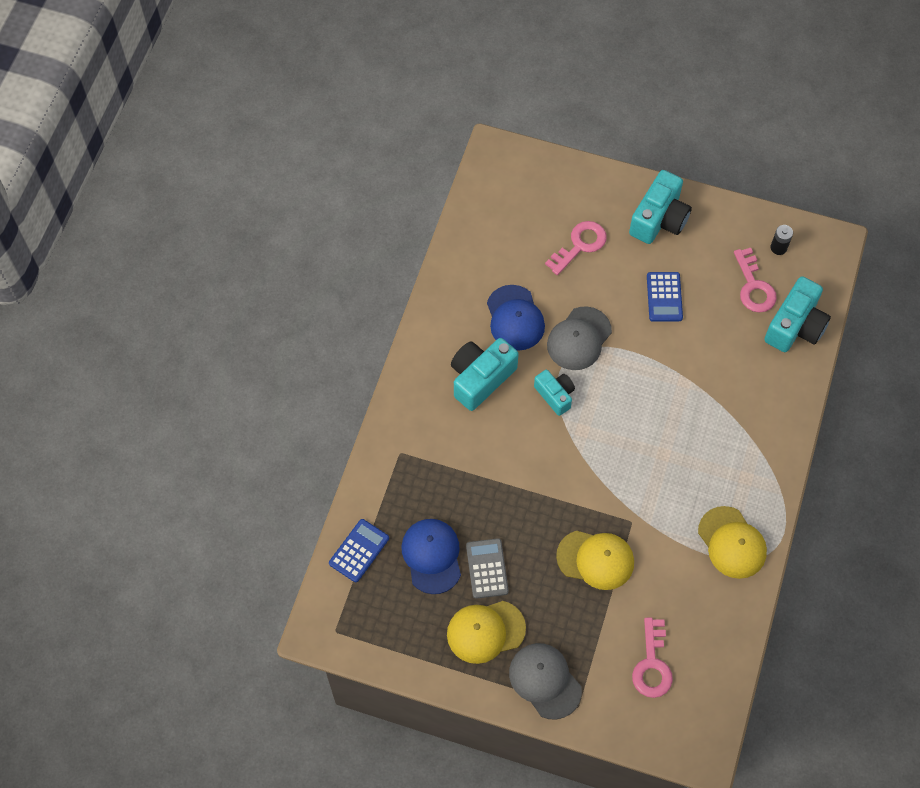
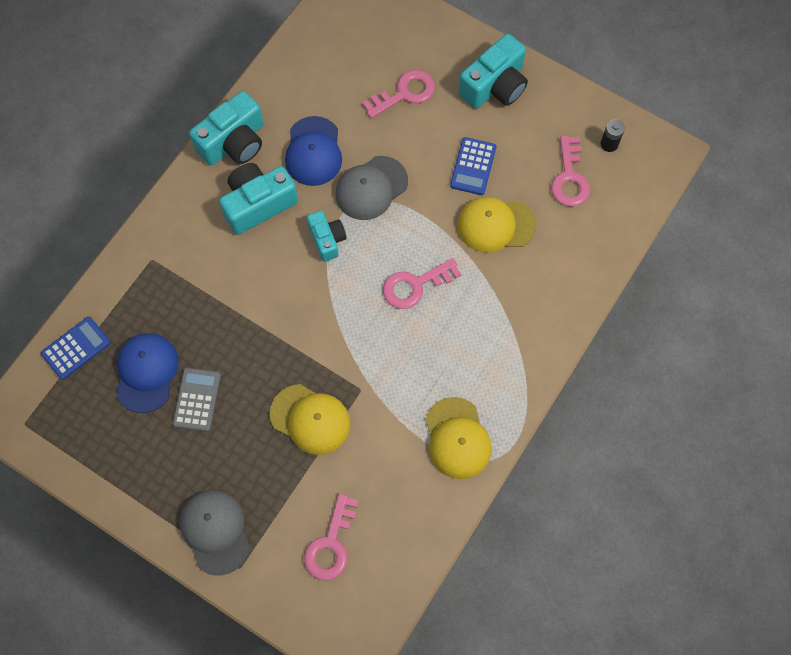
camera: 15 degrees right, 5 degrees up
yellow cap [447,601,526,664] -> yellow cap moved to [457,197,536,253]
turquoise camera [764,276,831,352] -> turquoise camera moved to [189,91,263,166]
none -> pink key [383,258,461,309]

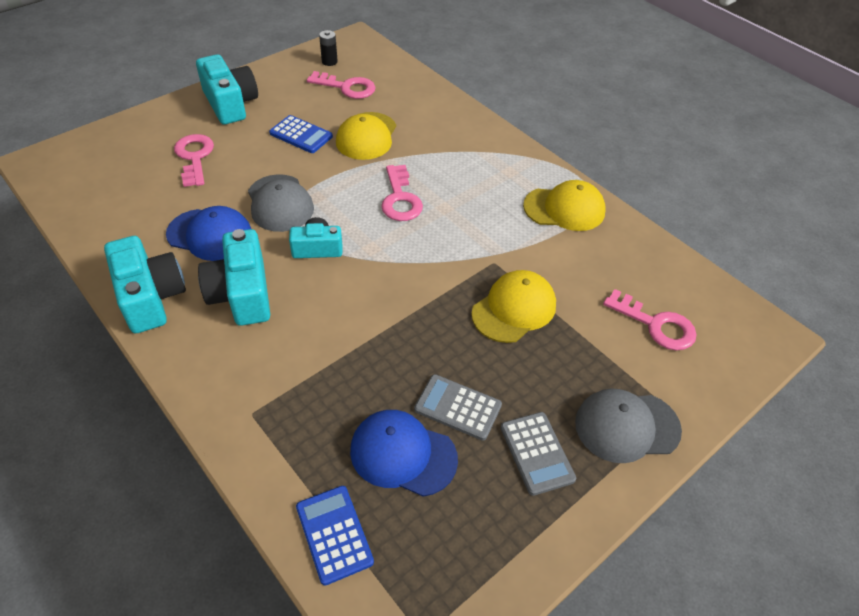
camera: 75 degrees left, 20 degrees down
none -> grey calculator [500,412,576,496]

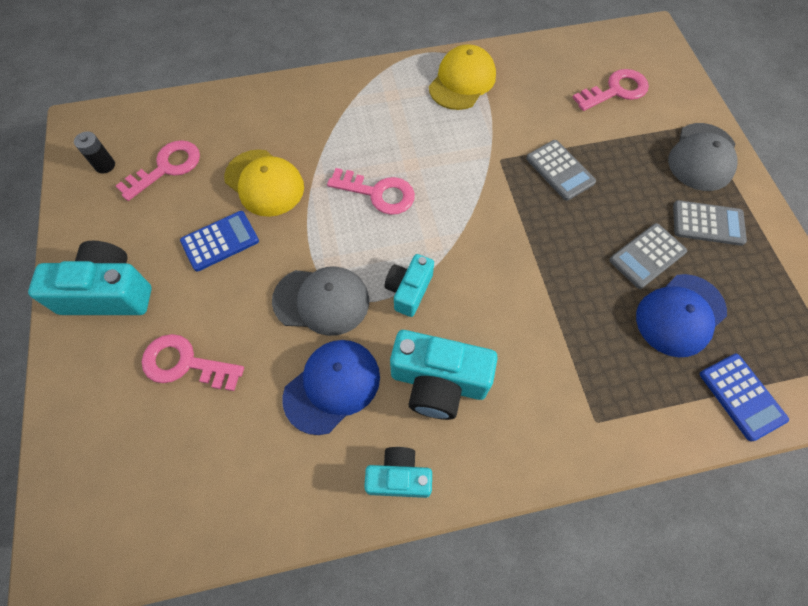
camera: 60 degrees left, 15 degrees up
turquoise camera [104,236,186,333] -> turquoise camera [364,447,432,498], size x0.61
blue calculator [296,486,374,585] -> blue calculator turned 120 degrees counterclockwise [700,353,789,442]
yellow cap [471,270,556,343] -> grey calculator [526,140,596,201]

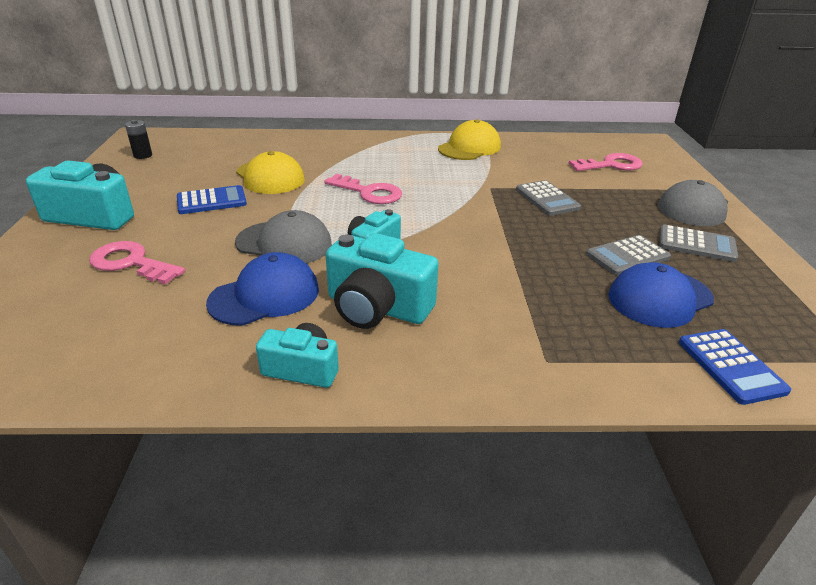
camera: 10 degrees right, 30 degrees down
pink key [116,140,200,201] -> none

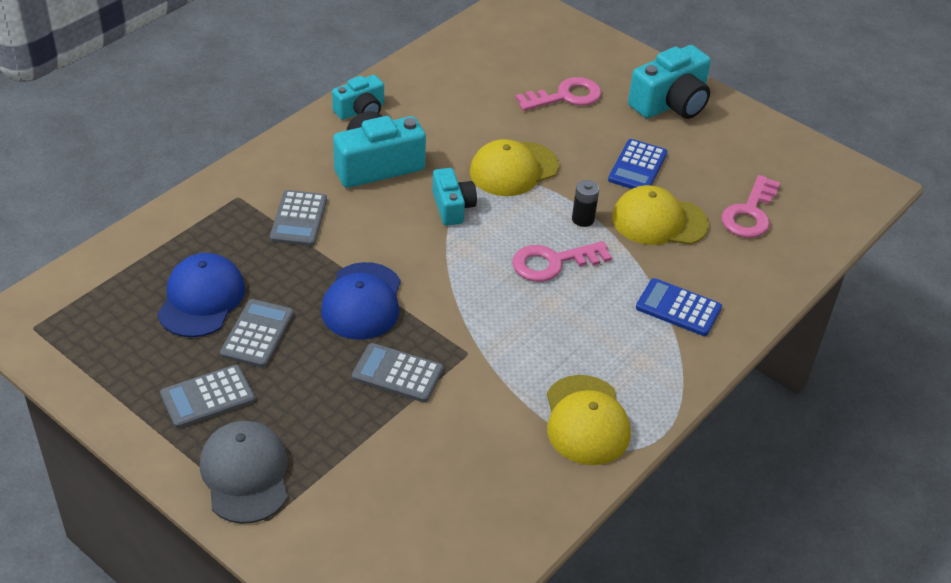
camera: 130 degrees right, 10 degrees up
black battery [125,120,152,159] -> black battery moved to [572,180,599,227]
blue cap [206,252,319,326] -> blue cap moved to [321,262,401,340]
grey cap [235,210,332,263] -> yellow cap [470,139,559,196]
pink key [568,153,643,171] -> pink key moved to [721,175,780,238]
blue calculator [679,329,791,405] -> blue calculator moved to [636,278,722,336]
none -> grey calculator [270,190,327,246]

